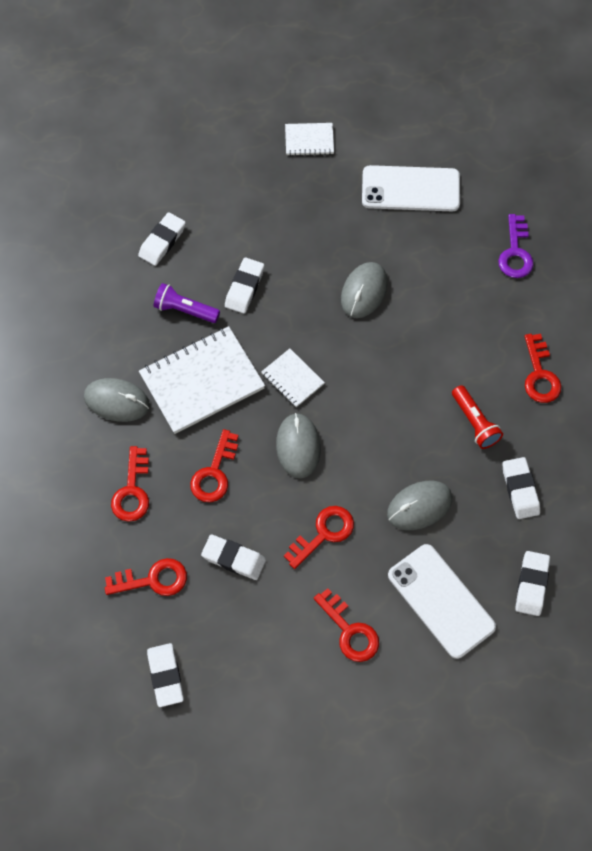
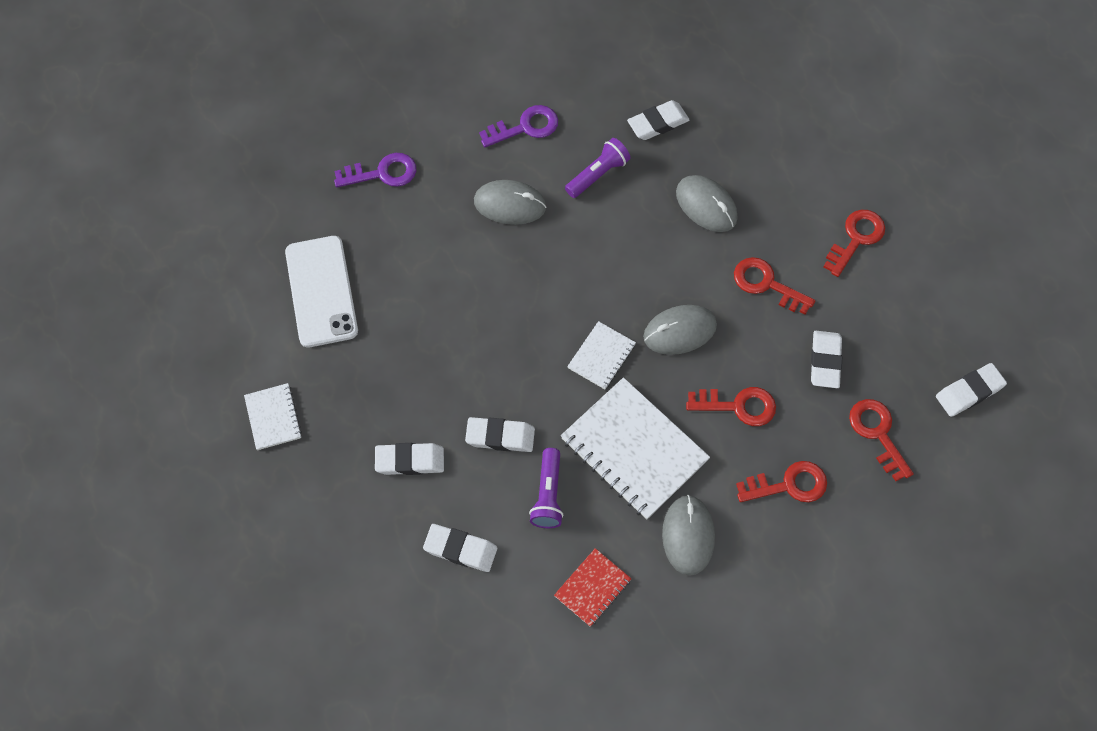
camera: 105 degrees left, 0 degrees up
grey mouse [341,262,387,318] -> grey mouse moved to [474,180,546,225]
white phone [388,544,496,659] -> none
red flashlight [452,385,503,449] -> purple flashlight [565,138,631,198]
white eraser [515,551,550,616] -> white eraser moved to [375,443,444,475]
red key [524,334,561,403] -> purple key [479,105,558,147]
none -> red notebook [554,548,632,627]

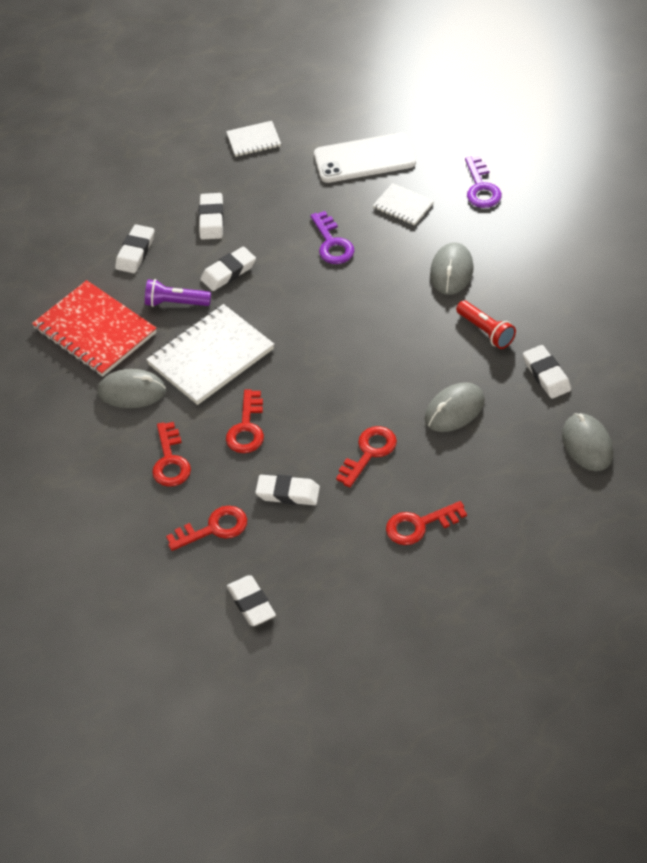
camera: 95 degrees right, 15 degrees down
white eraser [465,417,535,452] -> white eraser turned 45 degrees clockwise [200,247,256,291]
purple key [479,105,558,147] -> purple key moved to [310,211,354,264]
red notebook [554,548,632,627] -> red notebook [32,280,157,377], size x1.97
purple flashlight [565,138,631,198] -> red flashlight [456,300,516,349]
white notebook [567,321,636,389] -> white notebook moved to [373,183,434,226]
grey mouse [643,305,717,355] -> grey mouse moved to [562,413,613,471]
red key [823,210,885,277] -> red key turned 120 degrees clockwise [386,501,467,545]

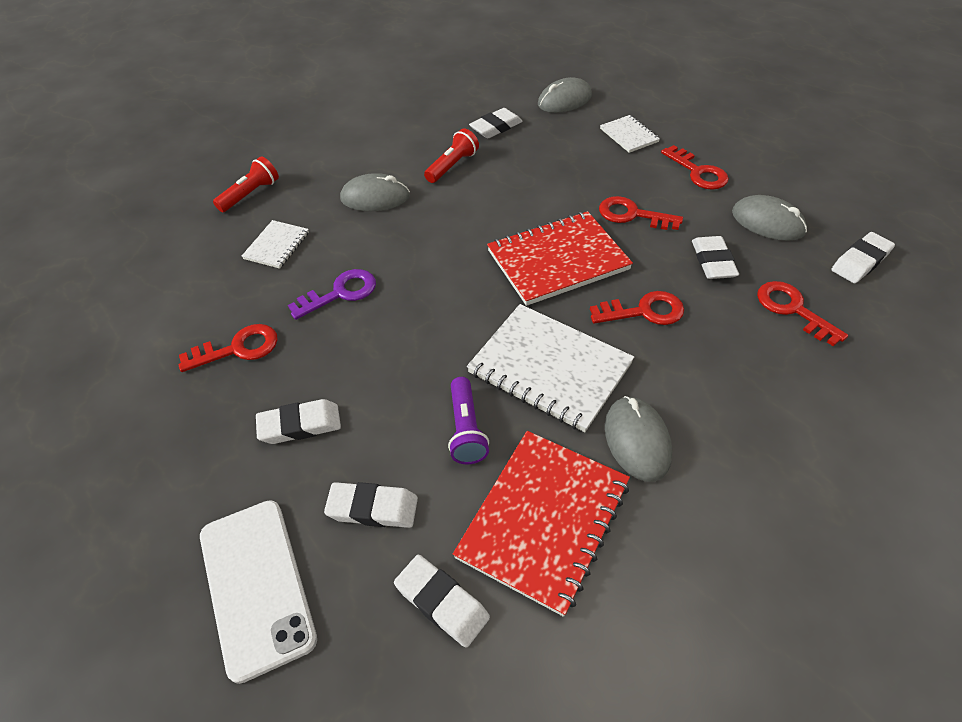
camera: 105 degrees left, 0 degrees up
red key [152,422,191,487] -> red key moved to [179,324,278,372]
white eraser [200,247,256,291] -> white eraser moved to [394,555,490,647]
white notebook [226,121,281,157] -> white notebook moved to [600,115,660,153]
white phone [314,133,416,183] -> white phone moved to [200,500,317,684]
grey mouse [425,382,485,432] -> grey mouse moved to [732,195,807,241]
purple key [465,156,502,208] -> red flashlight [213,156,279,212]
none -> red notebook [487,211,633,306]

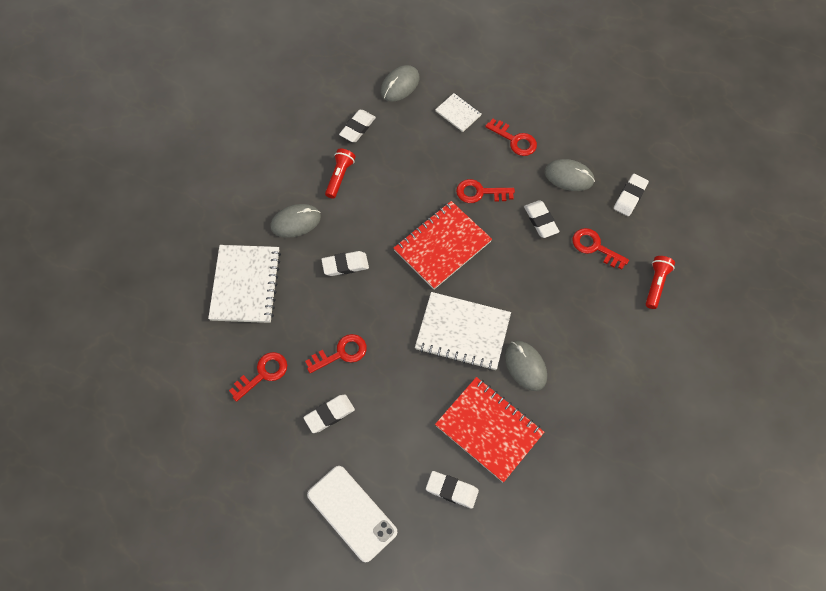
camera: 20 degrees left, 15 degrees up
red flashlight [213,156,279,212] -> red flashlight moved to [646,256,675,309]
white notebook [242,220,309,269] -> white notebook [208,245,281,323], size x1.97
purple key [288,269,376,320] -> none
white eraser [324,482,418,528] -> white eraser moved to [321,251,369,276]
purple flashlight [448,377,489,464] -> none
red notebook [453,431,630,617] -> red notebook turned 60 degrees counterclockwise [435,377,544,482]
red key [590,291,684,325] -> red key moved to [305,334,367,373]

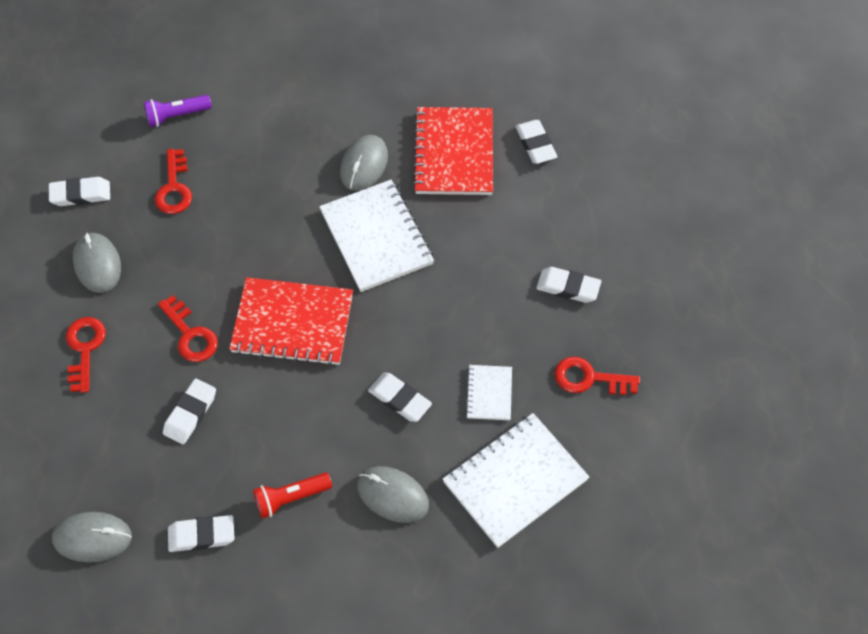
camera: 130 degrees left, 5 degrees down
red key [305,334,367,373] -> none
white phone [307,466,398,563] -> none
white notebook [435,93,481,132] -> white notebook moved to [466,365,512,420]
white eraser [524,200,559,238] -> white eraser moved to [163,378,216,444]
red flashlight [646,256,675,309] -> purple flashlight [144,95,212,127]

